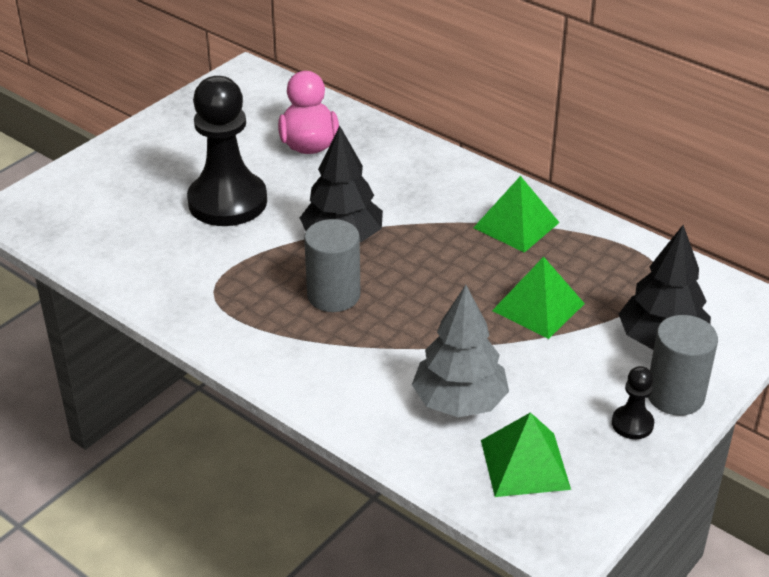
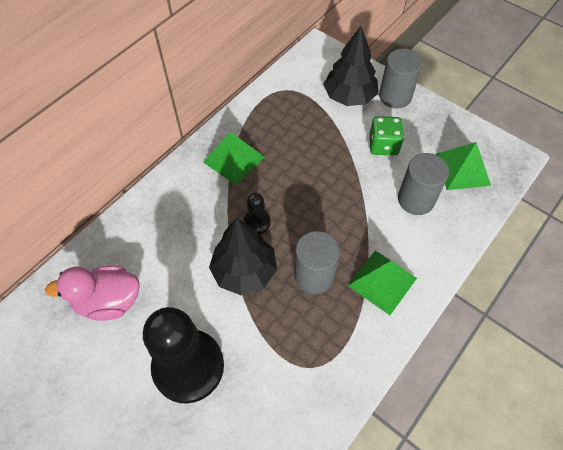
camera: 90 degrees left, 20 degrees up
grey tree [412,285,509,417] -> grey cylinder [398,153,449,215]
green pyramid [492,257,585,339] -> green pyramid moved to [347,251,417,315]
black pawn [612,366,654,439] -> black pawn moved to [244,193,271,234]
none -> green dice [369,116,404,156]

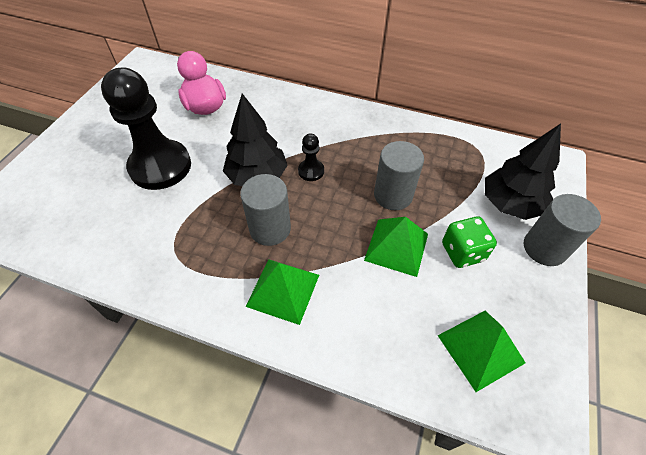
camera: 70 degrees right, 5 degrees down
green pyramid [203,132,265,185] -> green pyramid moved to [364,217,428,277]
grey cylinder [398,153,449,215] -> grey cylinder moved to [374,141,424,210]

